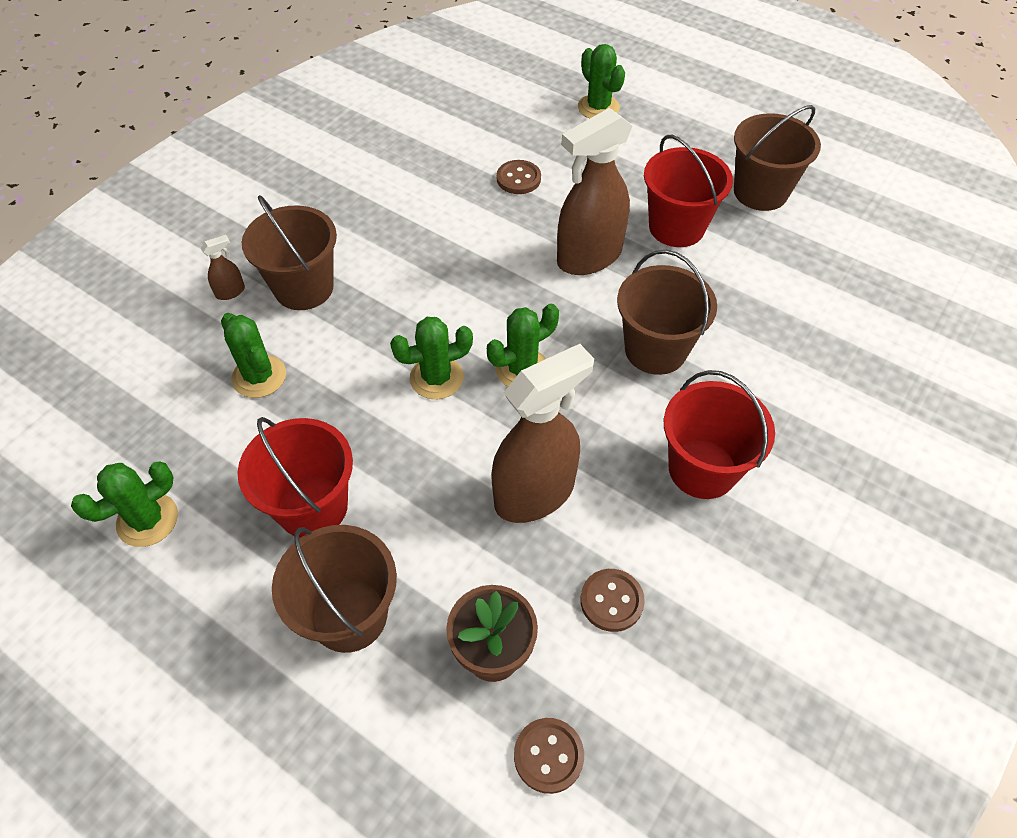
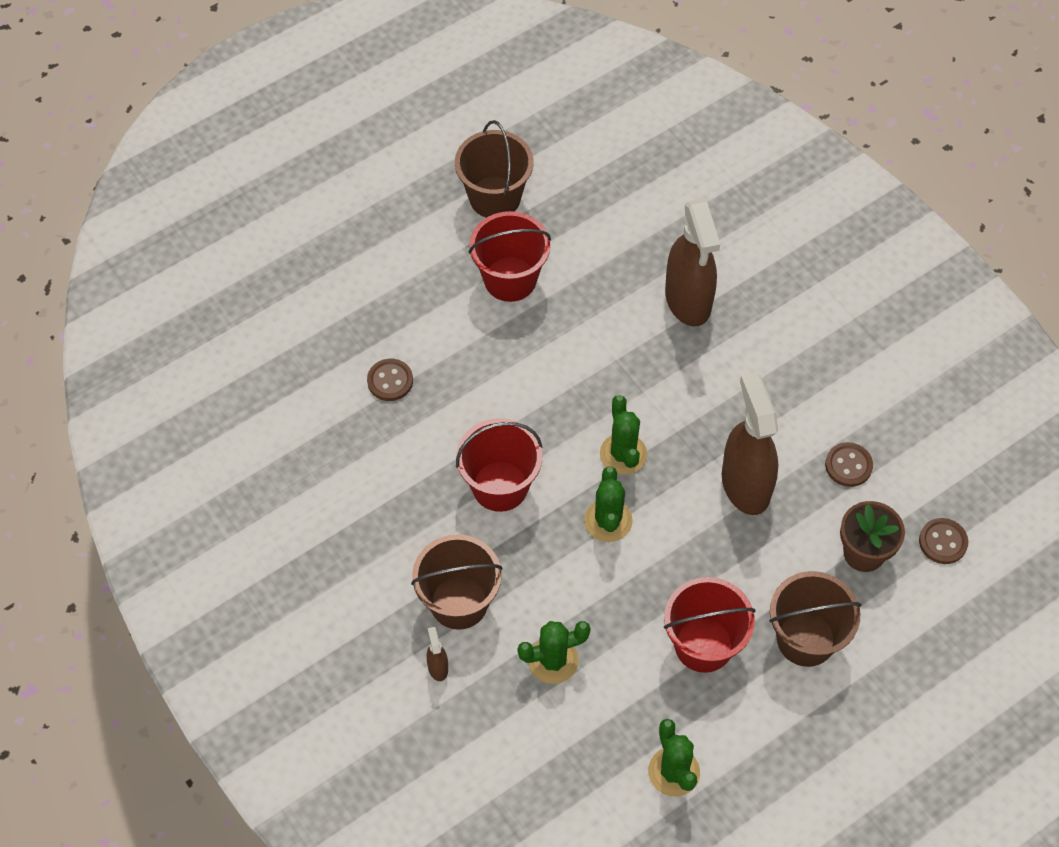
camera: 70 degrees left, 5 degrees up
brown spray bottle [557,108,632,275] -> brown spray bottle moved to [665,199,720,327]
green cactus [578,44,625,119] -> none
brown bucket [617,250,717,375] -> none
red bucket [664,370,775,499] -> red bucket moved to [456,418,543,512]

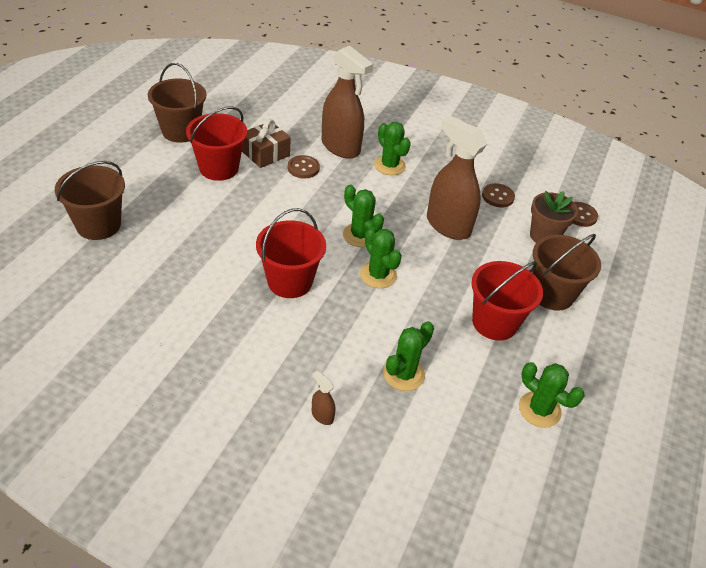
camera: 35 degrees left, 15 degrees down
brown button [367,359,413,401] -> brown button moved to [288,155,320,179]
brown bucket [411,534,502,630] -> brown bucket moved to [55,161,125,240]
none -> brown gift [242,119,291,168]
none -> green cactus [374,122,411,175]

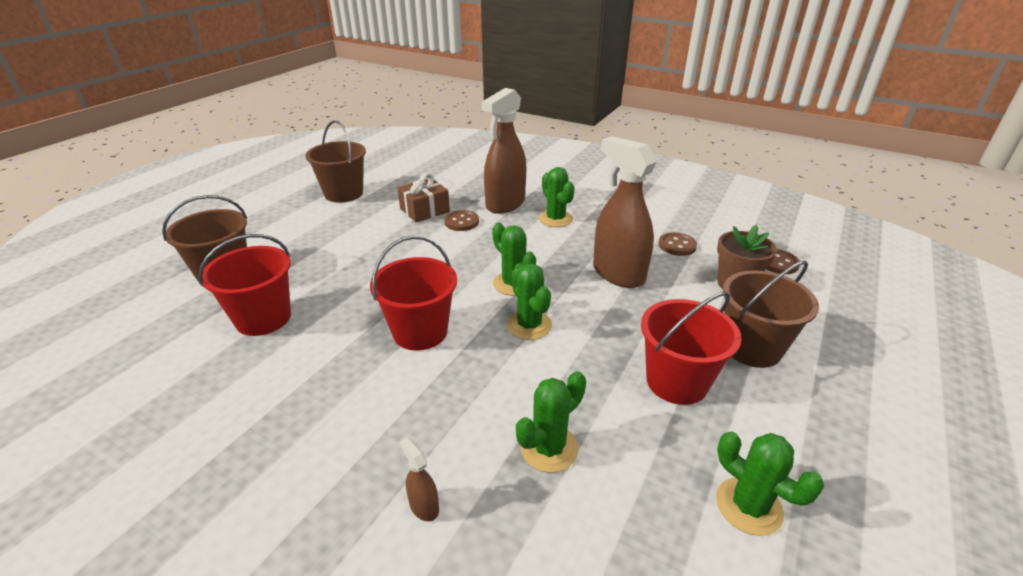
camera: 10 degrees right, 10 degrees down
red bucket [186,107,247,181] -> red bucket moved to [199,234,291,336]
brown spray bottle [321,45,373,159] -> brown spray bottle turned 75 degrees clockwise [482,88,526,214]

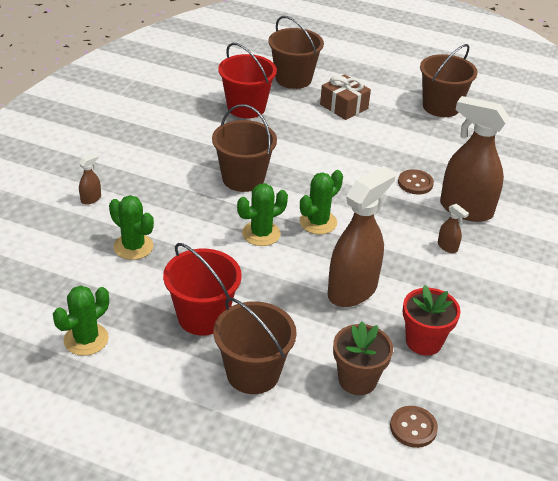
camera: 80 degrees right, 5 degrees up
red bucket [370,236,457,351] -> brown bucket [212,104,277,192]
brown gift [397,173,450,222] -> brown gift moved to [320,74,371,120]
green cactus [539,167,575,227] -> brown spray bottle [438,204,469,253]
brown button [659,232,697,256] -> red flower pot [403,285,461,356]

